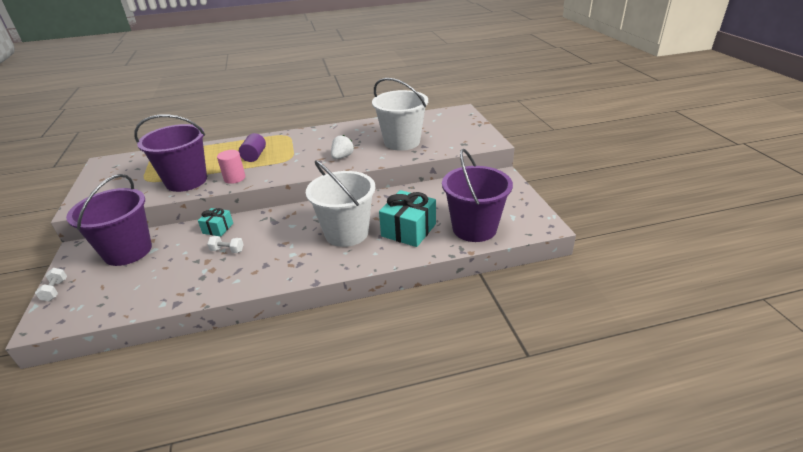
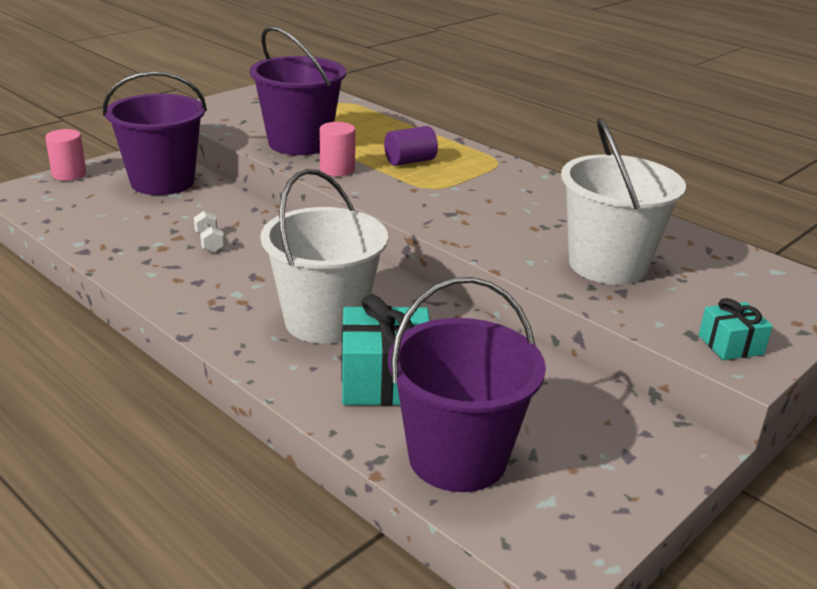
camera: 55 degrees right, 5 degrees down
white dumbbell [35,268,67,301] -> pink cylinder [45,129,86,181]
turquoise gift [198,208,233,236] -> turquoise gift moved to [699,298,773,360]
white strawberry [331,135,354,159] -> none

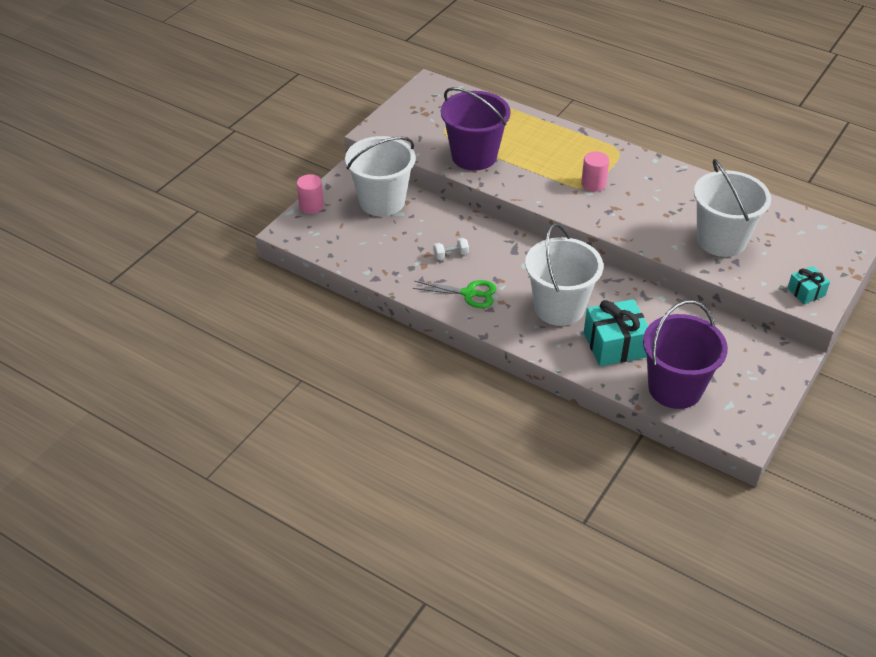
camera: 10 degrees left, 15 degrees up
purple bucket [103,71,207,195] -> white bucket [345,136,416,216]
white dumbbell [194,211,225,253] -> white dumbbell turned 75 degrees counterclockwise [433,238,469,260]
pink cylinder [320,122,355,176] -> pink cylinder moved to [581,151,609,192]
purple cylinder [384,126,438,166] -> none
none -> green scissors [412,280,496,308]

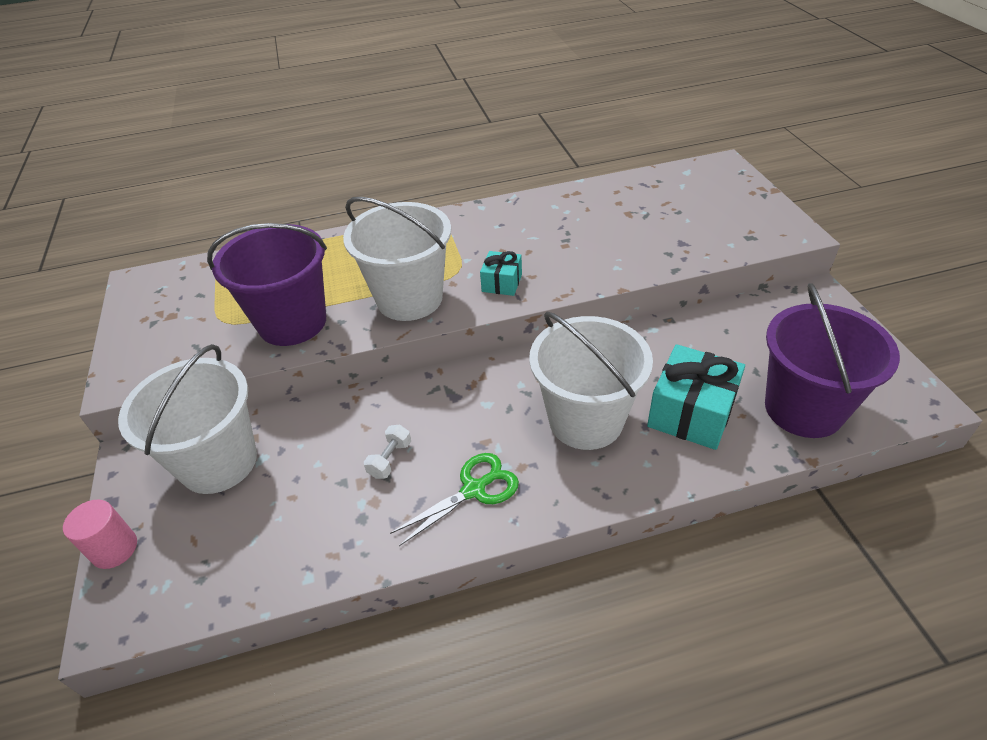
camera: 45 degrees left, 0 degrees up
pink cylinder [581,151,609,192] -> none
white bucket [694,159,771,257] -> white bucket moved to [343,197,451,321]
turquoise gift [787,266,830,304] -> turquoise gift moved to [480,251,522,296]

